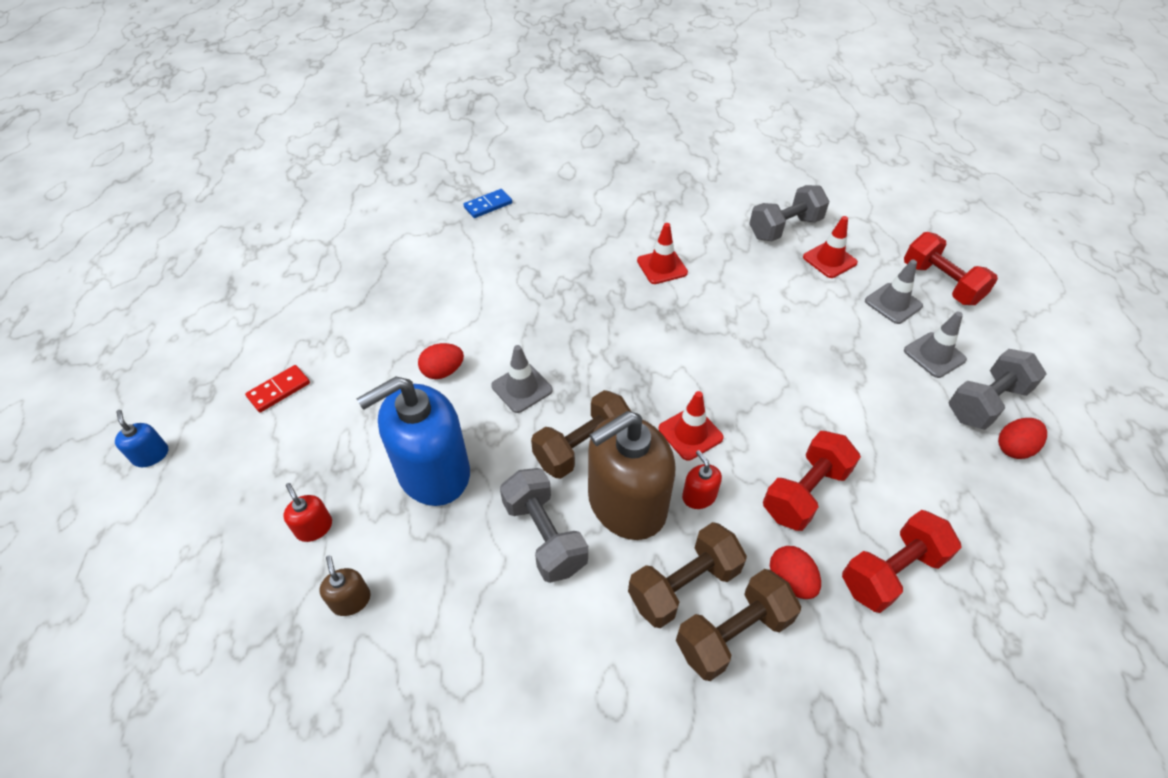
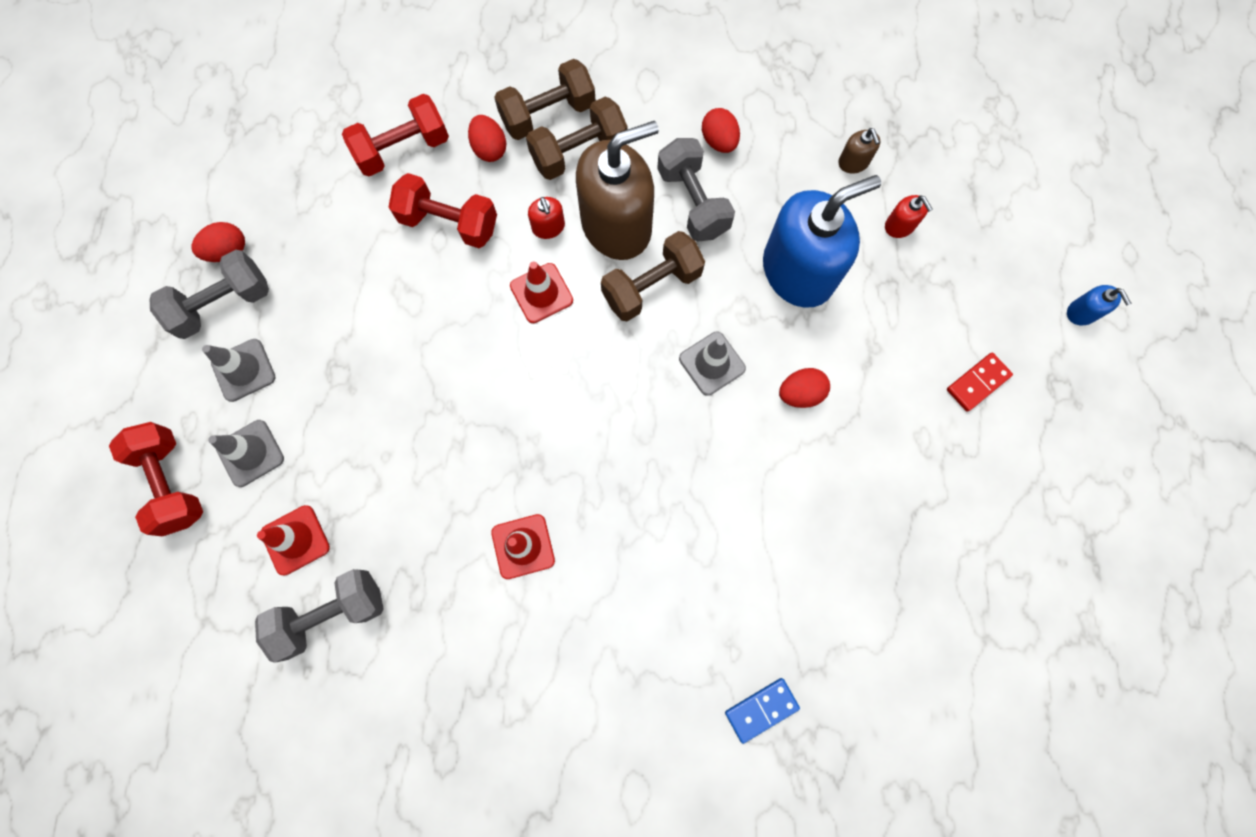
camera: 175 degrees left, 25 degrees up
red dumbbell [763,431,861,531] -> red dumbbell turned 60 degrees clockwise [389,173,497,248]
none -> red egg [702,108,740,153]

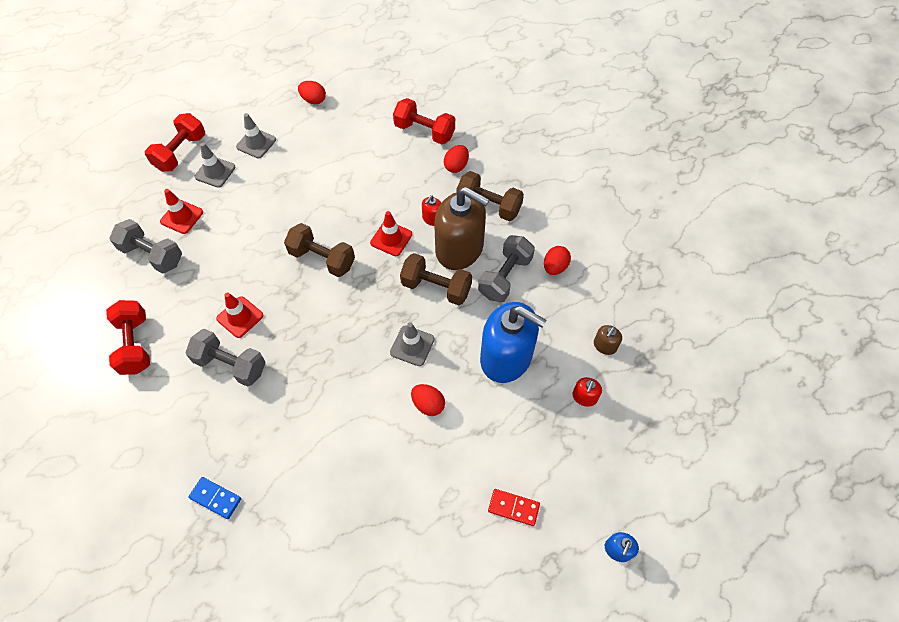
camera: 55 degrees right, 15 degrees down
grey dumbbell [150,250,269,339] -> grey dumbbell moved to [185,329,266,387]
red dumbbell [389,173,497,248] -> red dumbbell moved to [106,300,150,375]
brown dumbbell [494,59,596,140] -> brown dumbbell moved to [284,223,355,277]

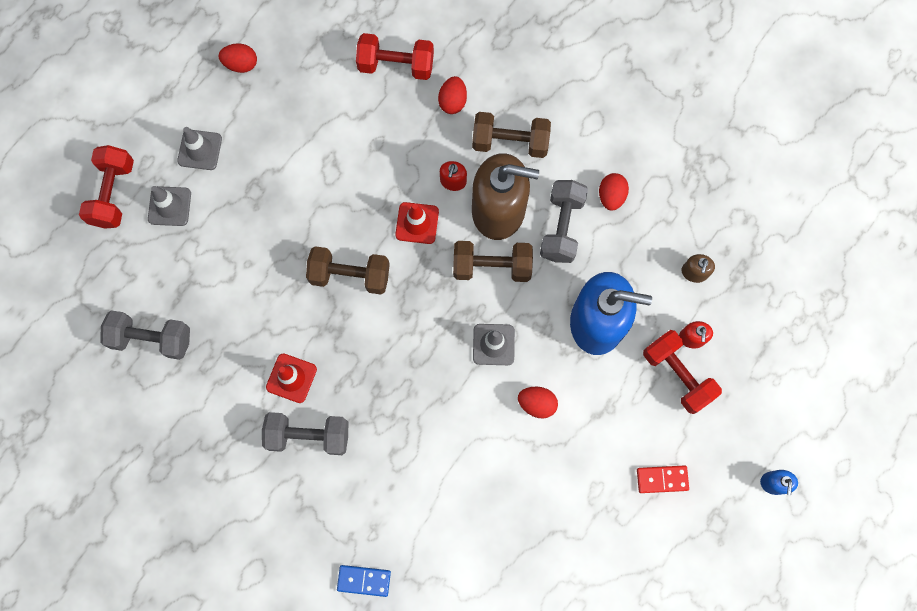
camera: 20 degrees left, 15 degrees up
red dumbbell [106,300,150,375] -> red dumbbell moved to [643,330,722,414]
red traffic cone [160,189,203,234] -> none

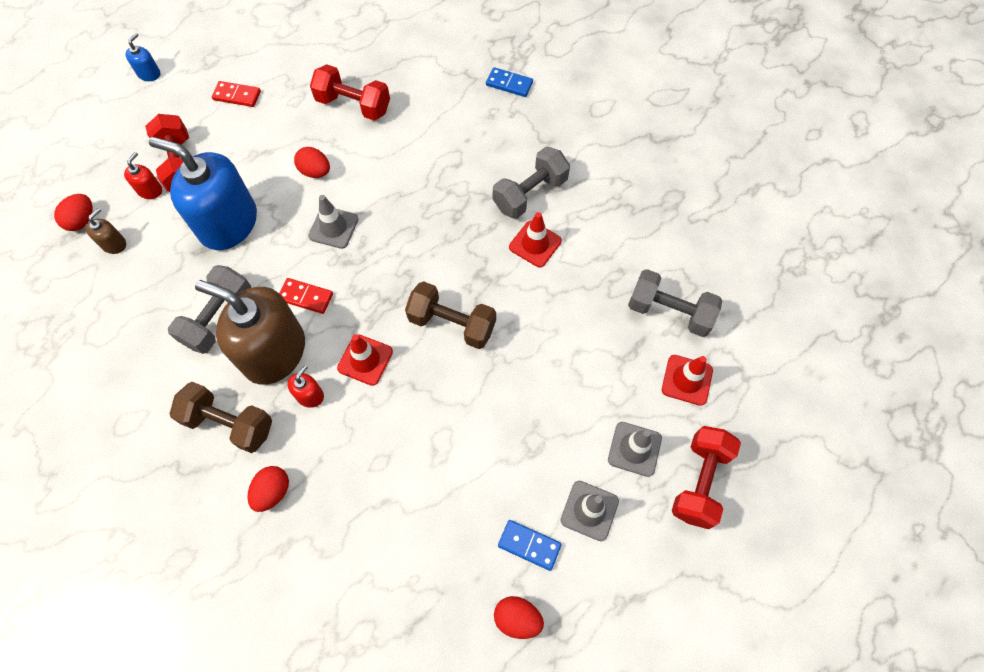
camera: 165 degrees left, 10 degrees down
grey dumbbell [262,412,348,455] -> grey dumbbell turned 60 degrees counterclockwise [493,147,570,219]
red dumbbell [356,33,434,80] -> red dumbbell moved to [310,64,390,121]
brown dumbbell [453,241,533,282] -> red domino [279,278,333,314]
red egg [599,173,629,211] -> red egg moved to [54,194,92,231]
none -> blue domino [498,520,562,571]
none -> red traffic cone [662,355,713,406]

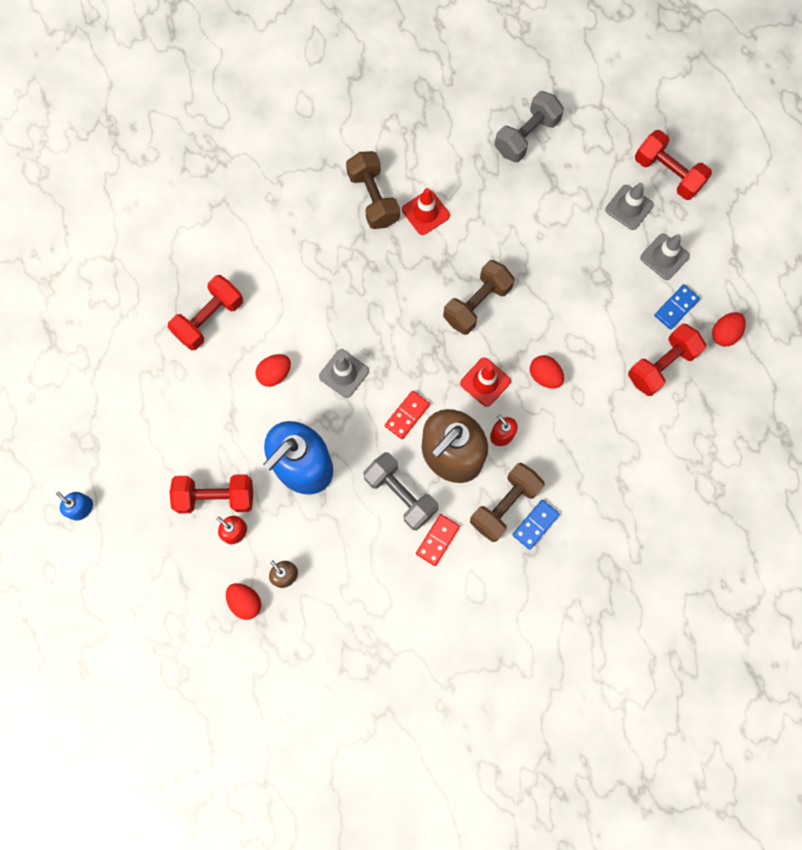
camera: 70 degrees left, 10 degrees up
red domino [212,81,261,107] -> red domino moved to [416,514,460,566]
red egg [247,466,289,512] -> red egg moved to [530,355,564,389]
blue domino [486,67,533,97] -> blue domino moved to [512,500,560,550]
grey dumbbell [493,147,570,219] -> brown dumbbell [346,151,400,229]
red traffic cone [662,355,713,406] -> none
none -> red dumbbell [628,324,706,396]

